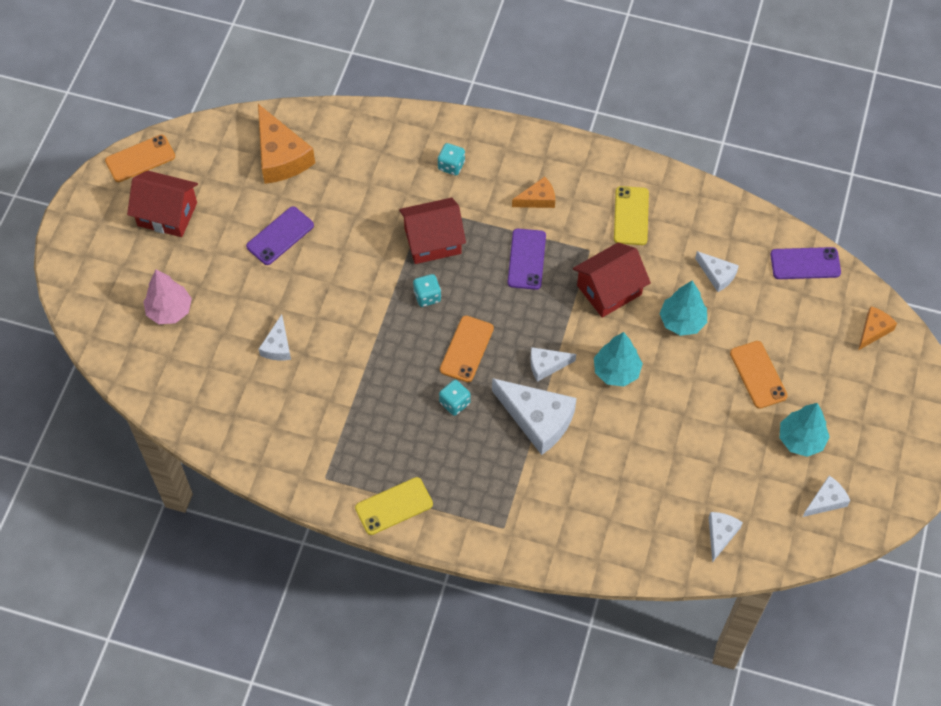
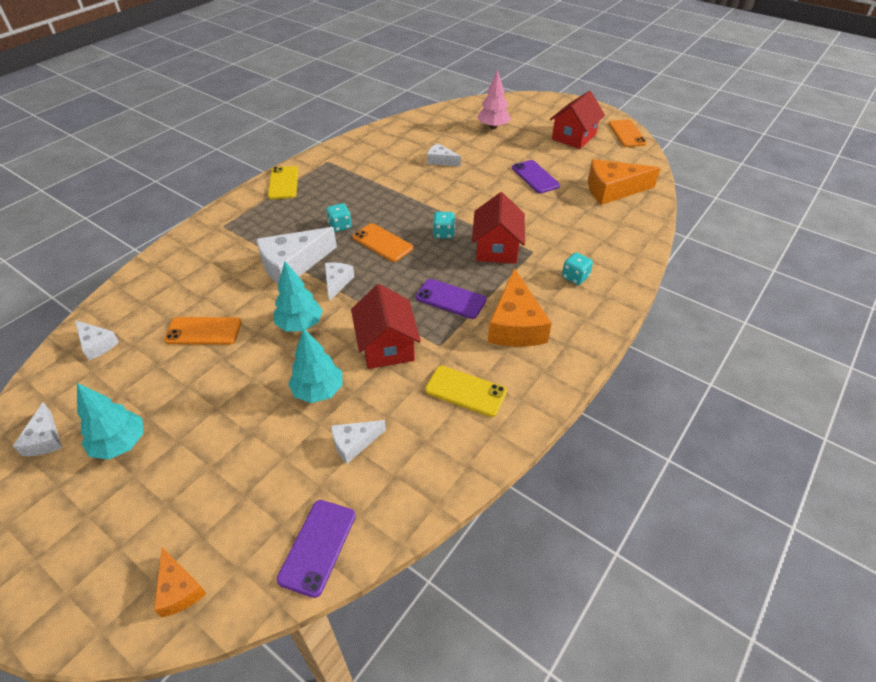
camera: 110 degrees right, 15 degrees down
orange cheese [512,177,555,208] -> orange cheese [488,268,552,347], size x1.87
orange phone [730,341,788,409] -> orange phone moved to [164,317,241,345]

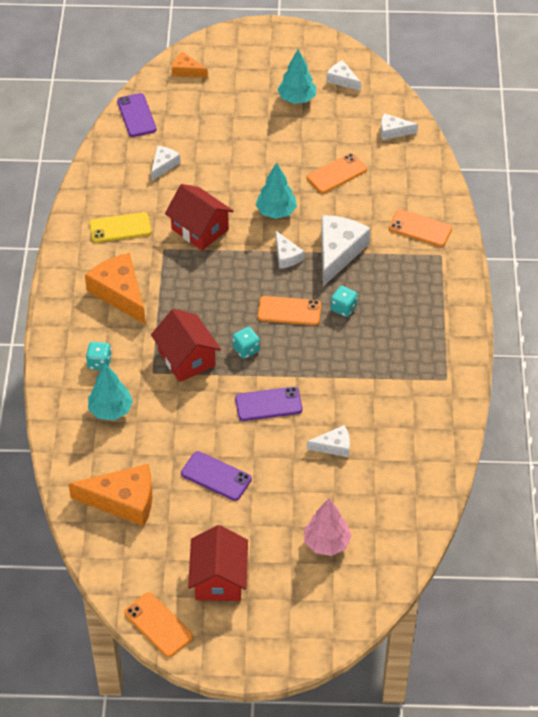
camera: 145 degrees right, 5 degrees up
yellow phone [268,166,299,199] -> none
turquoise tree [288,328,343,403] -> turquoise tree moved to [88,364,133,420]
purple phone [416,279,487,319] -> purple phone moved to [235,387,303,421]
orange cheese [588,159,660,205] -> orange cheese turned 45 degrees clockwise [68,464,152,527]
none -> orange phone [389,209,452,247]

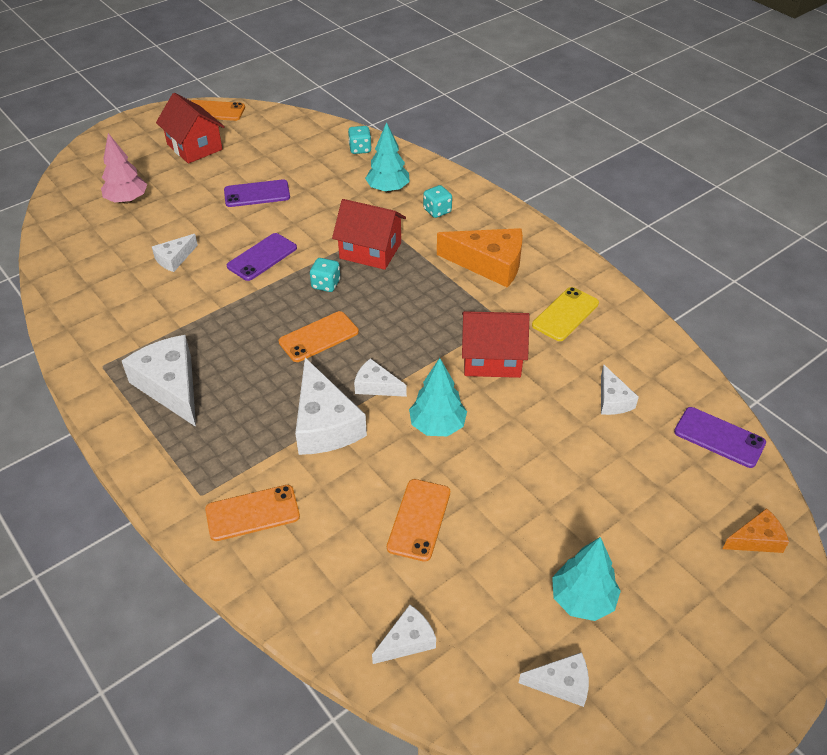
camera: 140 degrees right, 5 degrees down
orange cheese [68,464,152,527] -> none
turquoise dice [331,286,358,317] -> turquoise dice moved to [348,126,372,154]
none -> white cheese [122,335,196,427]

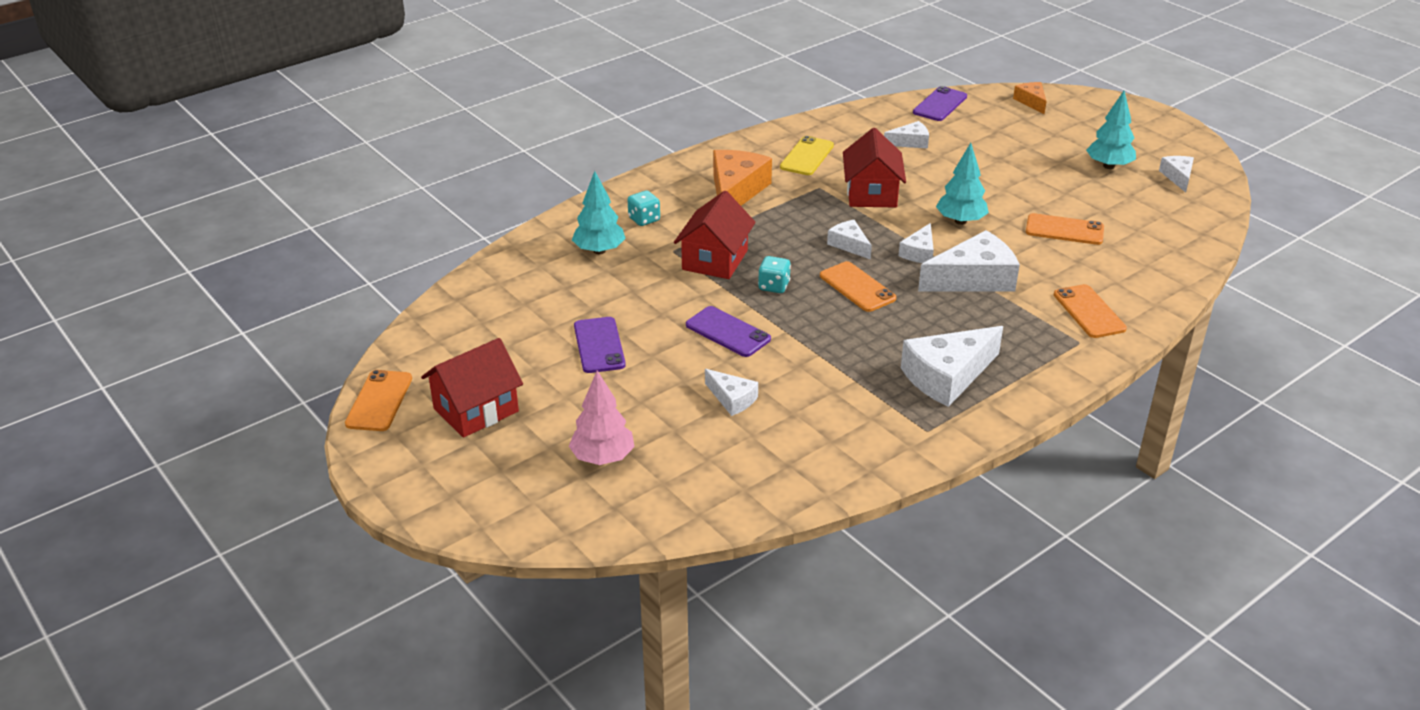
camera: 90 degrees left, 10 degrees down
turquoise dice [348,126,372,154] -> none
white cheese [372,605,436,664] -> white cheese moved to [827,220,872,260]
yellow phone [532,287,599,341] -> yellow phone turned 75 degrees clockwise [780,136,834,175]

